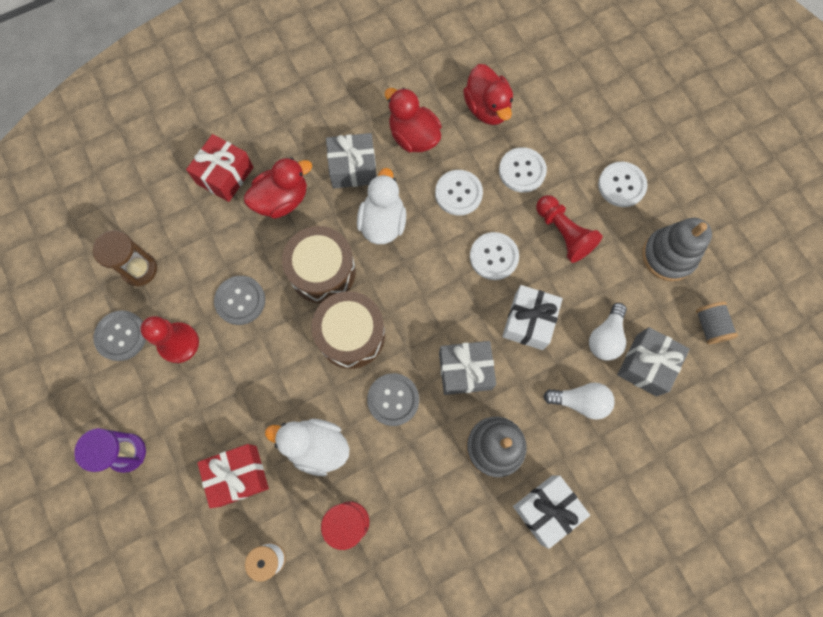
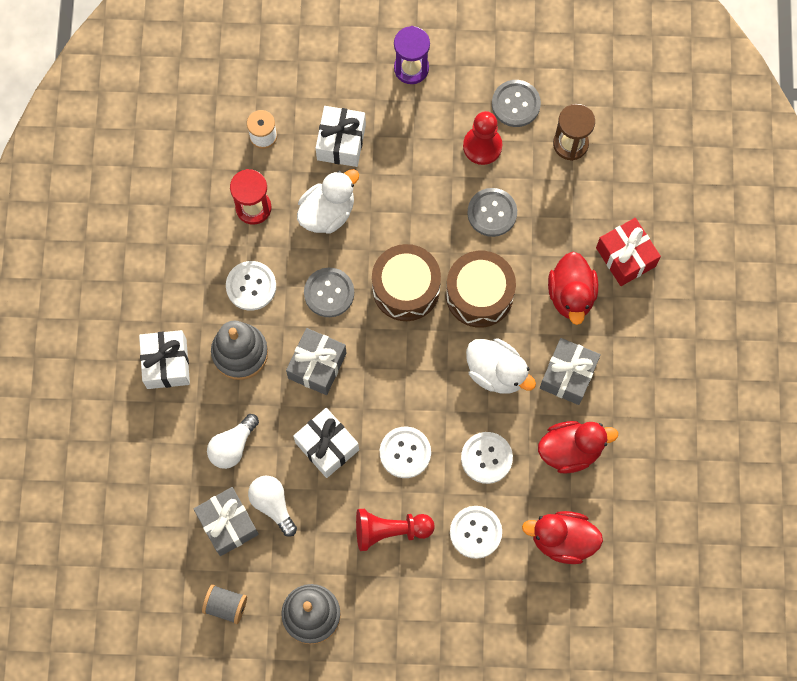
camera: 120 degrees right, 0 degrees up
red gift [197,444,269,508] -> white gift [316,106,366,167]
white button [598,162,648,207] -> white button moved to [226,261,276,311]

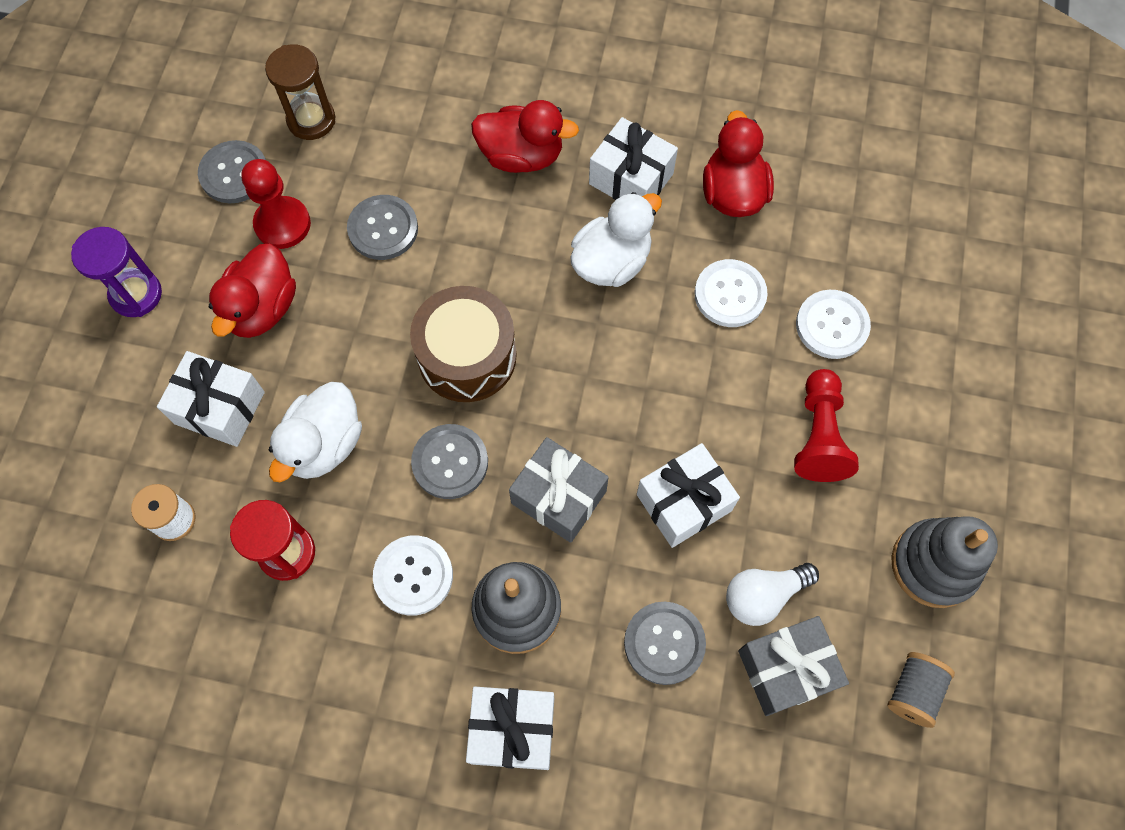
camera: 80 degrees left, 5 degrees down
white light bulb [207,414,259,469] -> grey button [624,602,706,685]
white duck [297,169,359,234] -> white duck turned 120 degrees counterclockwise [269,382,362,482]
white button [380,427,431,478] -> none
brown drum [446,251,516,328] -> none
red duck [522,511,603,564] -> red duck moved to [209,244,296,338]
grey gift [540,338,601,405] -> white gift [589,117,678,200]
red gift [596,218,661,286] -> none

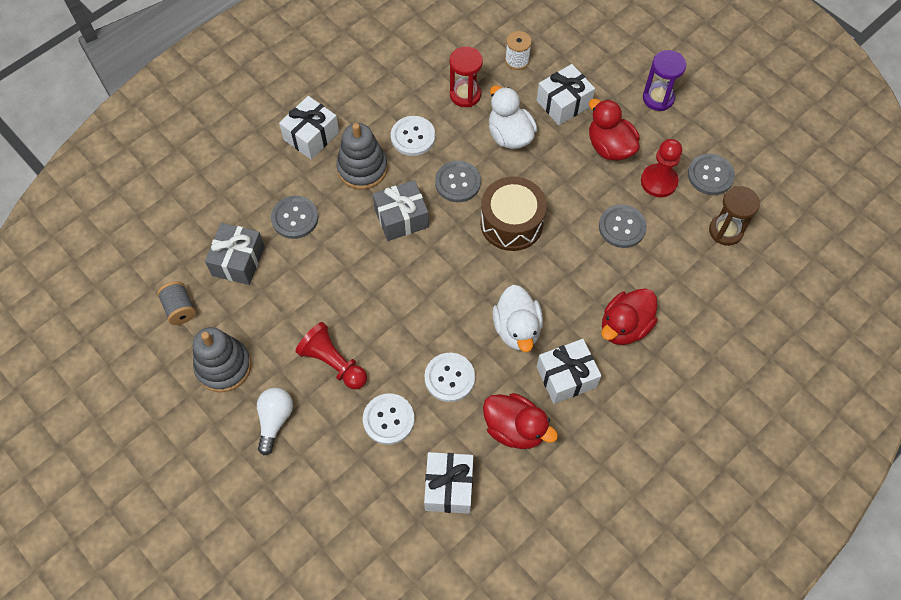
camera: 125 degrees right, 5 degrees down
white gift [637,443,740,548] -> white gift moved to [424,452,473,514]
white light bulb [726,563,819,626] -> white light bulb moved to [257,388,293,455]

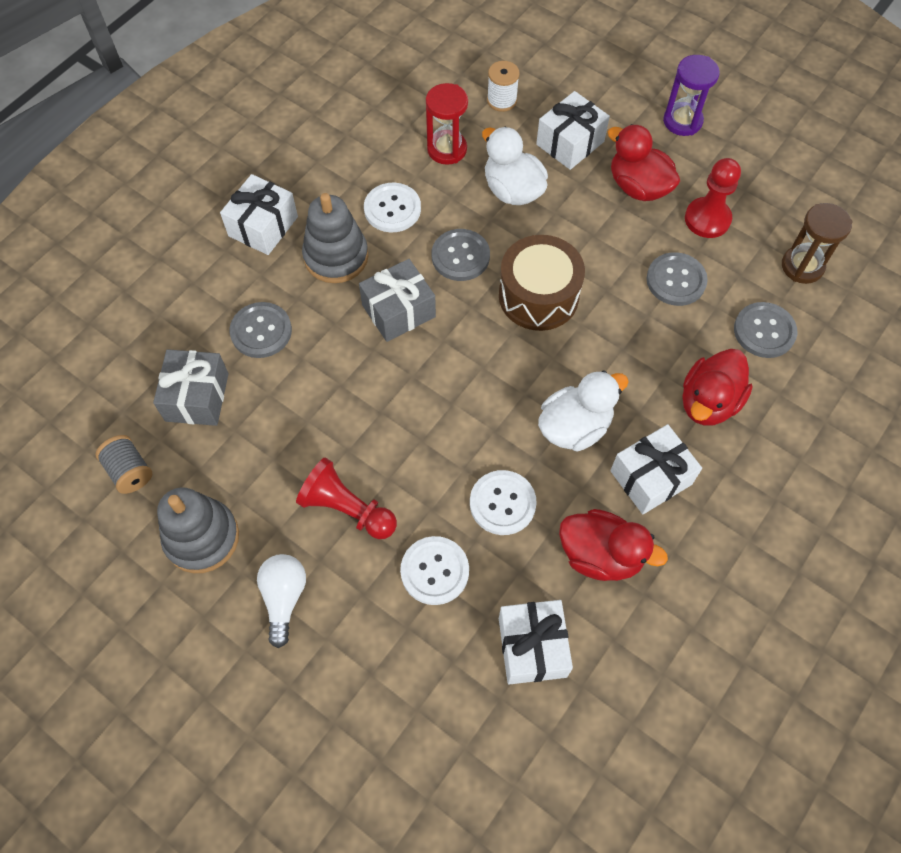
camera: 10 degrees left, 0 degrees up
white duck [492,285,543,352] -> white duck turned 105 degrees counterclockwise [538,370,629,452]
grey button [688,154,735,195] -> grey button moved to [734,302,797,358]

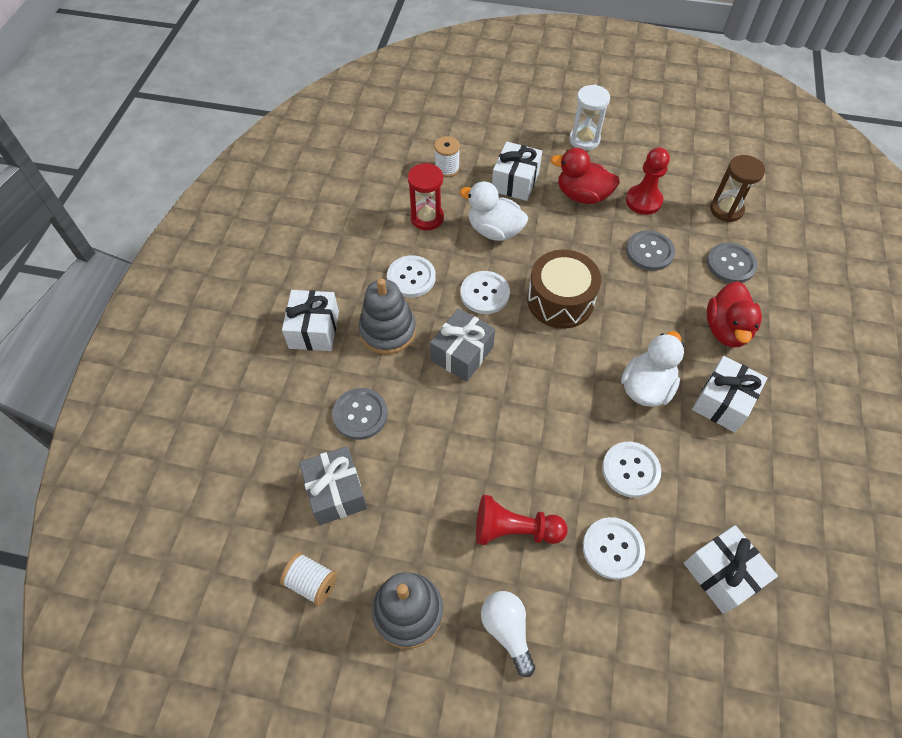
camera: 25 degrees left, 5 degrees down
grey spool [95,435,152,494] -> white spool [280,552,337,606]
grey button [432,229,490,281] -> white button [461,271,510,314]
red duck [559,509,668,581] -> none
purple hourglass [663,55,720,136] -> white hourglass [569,85,610,150]

